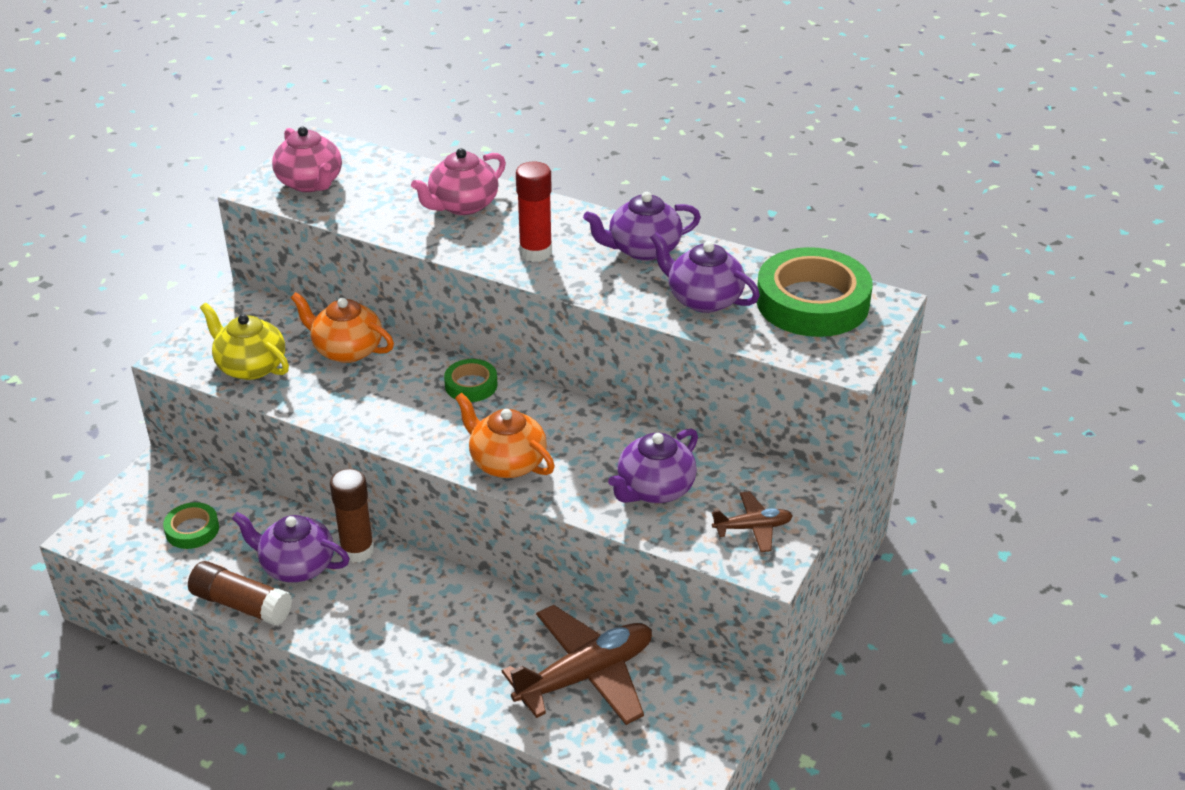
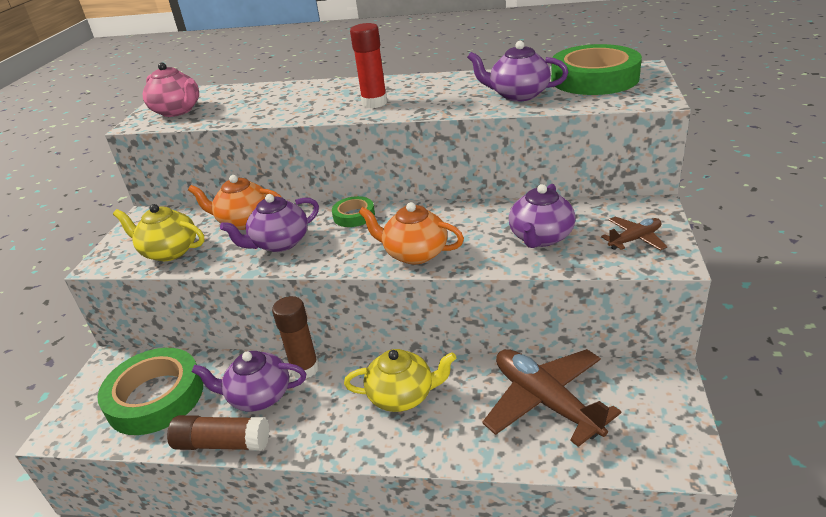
camera: 15 degrees left, 5 degrees down
green tape [163,502,219,549] -> green tape [98,348,203,435], size x2.04
pink teapot [411,148,506,215] -> none
brown plane [502,605,652,725] -> brown plane turned 75 degrees counterclockwise [482,349,621,447]
purple teapot [583,192,701,261] -> purple teapot moved to [220,194,319,252]
none -> yellow teapot [344,349,457,412]

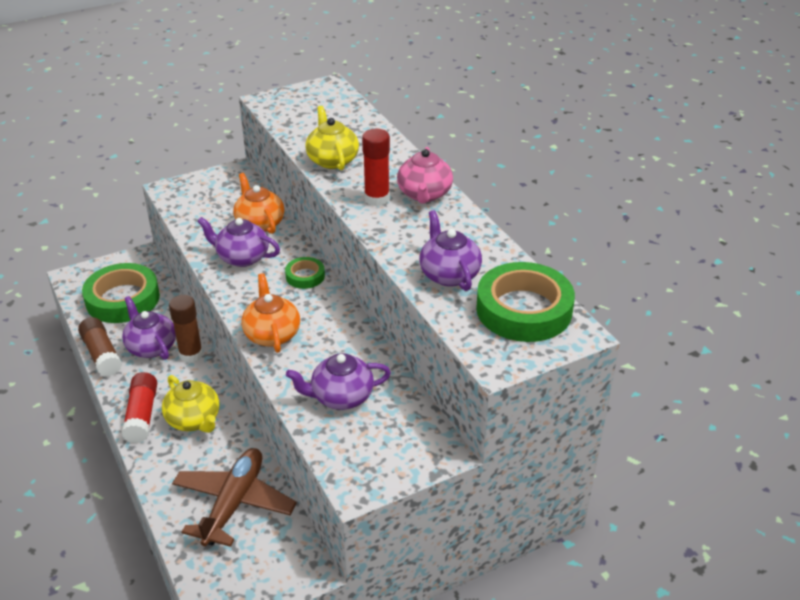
camera: 50 degrees right, 5 degrees up
yellow teapot [113,204,204,261] -> yellow teapot moved to [305,106,359,170]
pink teapot [143,62,199,117] -> pink teapot moved to [397,147,453,204]
brown plane [601,217,667,251] -> none
none -> red glue stick [121,372,157,443]

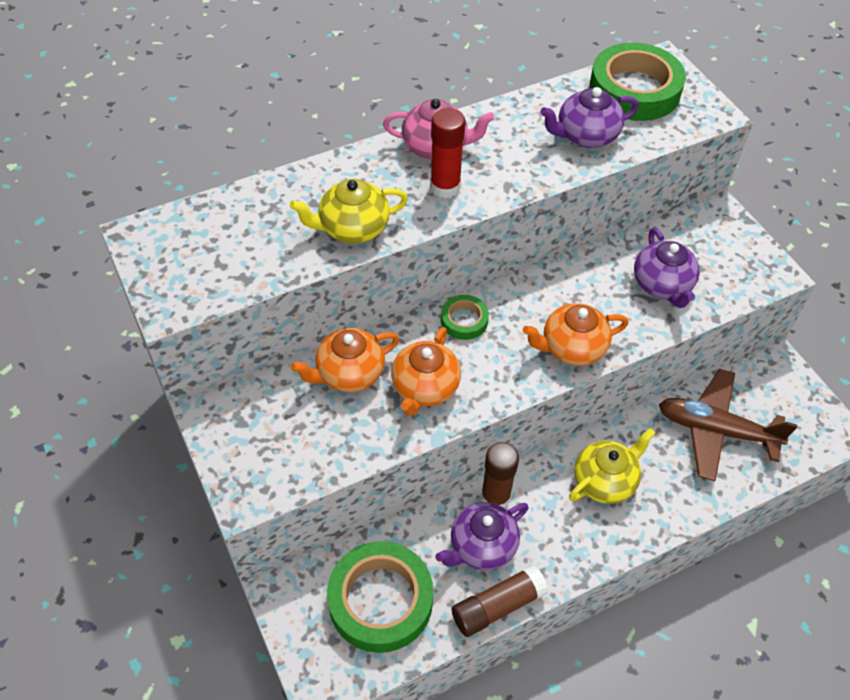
camera: 90 degrees left, 15 degrees up
red glue stick [121,372,157,443] -> none
purple teapot [197,217,280,267] -> orange teapot [391,327,461,416]

